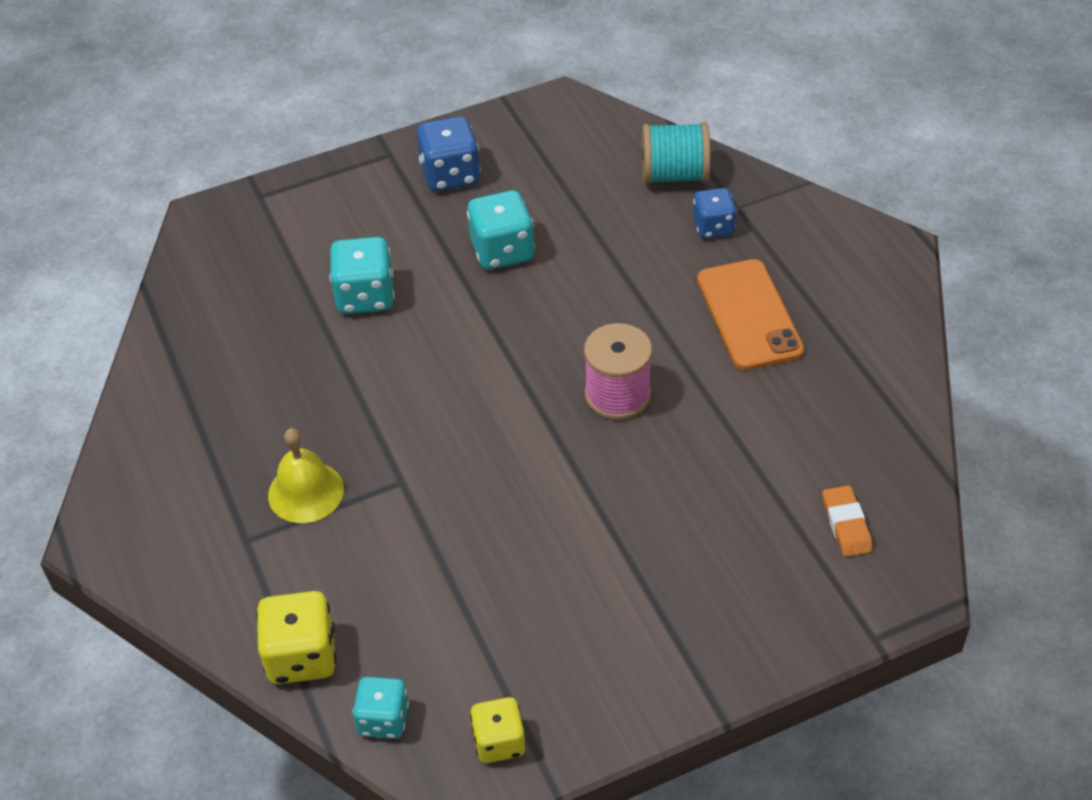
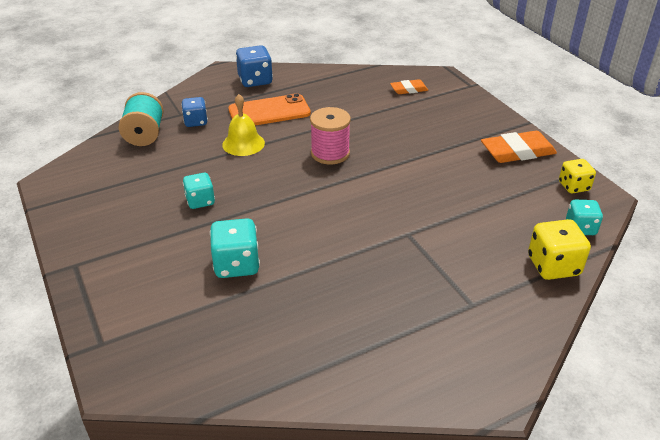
camera: 95 degrees left, 10 degrees down
yellow bell [268,428,344,523] -> yellow bell moved to [222,94,265,156]
blue dice [417,116,481,191] -> blue dice moved to [236,45,273,87]
turquoise dice [467,190,535,270] -> turquoise dice [183,173,215,209], size x0.67
none -> orange eraser [481,131,557,163]

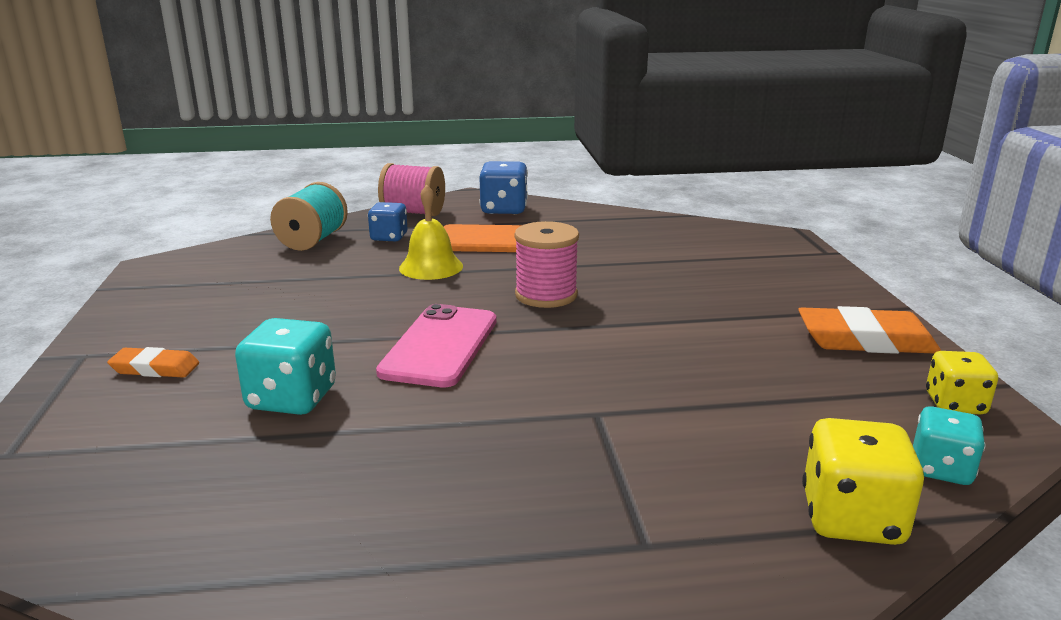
camera: 20 degrees right, 15 degrees down
turquoise dice [183,173,215,209] -> none
orange eraser [390,79,428,94] -> orange eraser moved to [107,347,199,378]
none -> pink phone [376,304,497,388]
none -> pink spool [378,163,445,216]

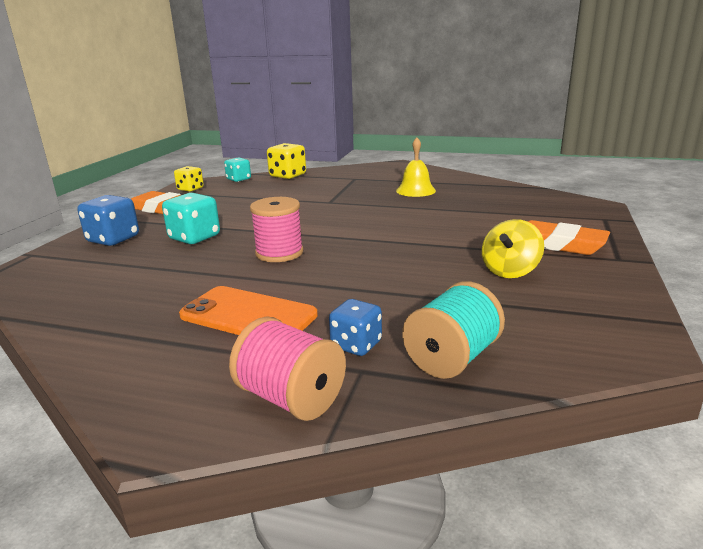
camera: 155 degrees left, 0 degrees up
orange eraser [107,347,199,378] -> orange eraser [528,220,610,255], size x1.75
turquoise dice [235,318,336,415] -> turquoise dice moved to [162,193,220,244]
pink phone [376,304,497,388] -> none
yellow bell [399,185,463,280] -> yellow bell moved to [396,137,436,197]
blue dice [479,161,528,214] -> blue dice moved to [77,195,139,246]
none -> yellow spinning top [482,219,544,278]

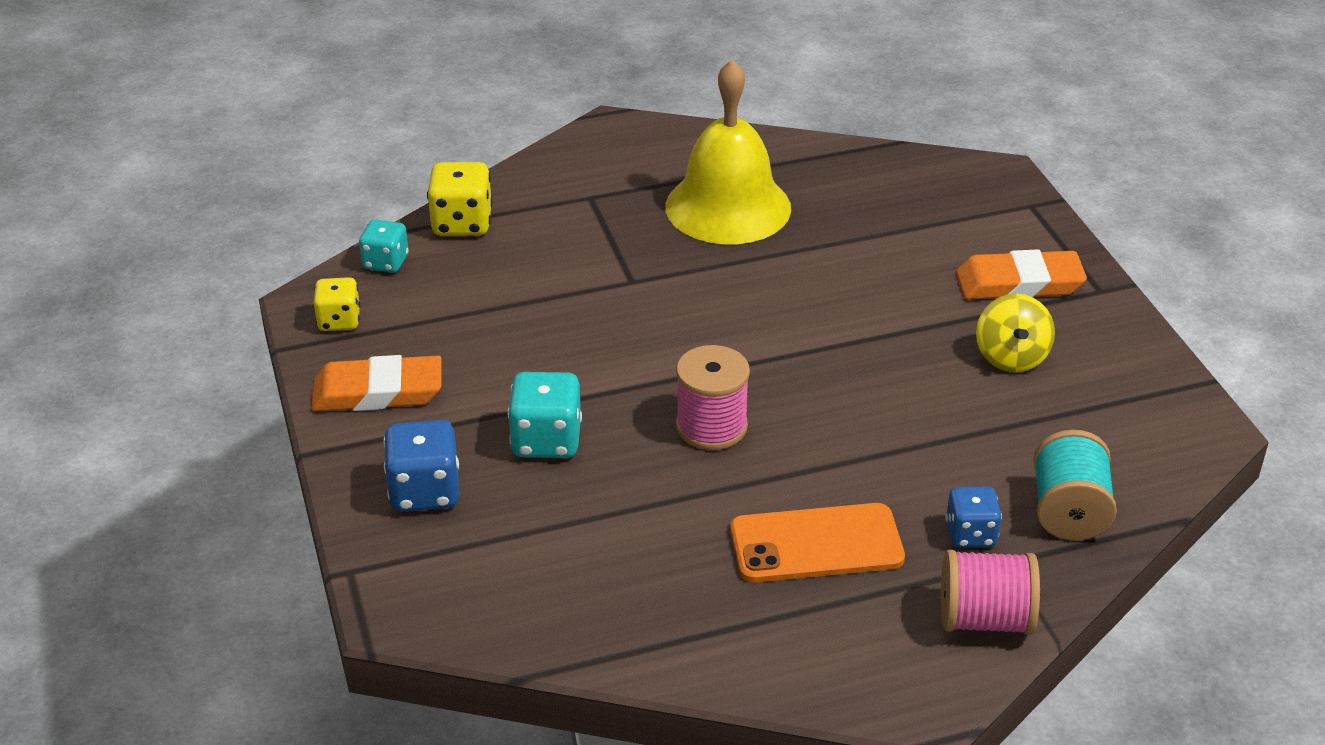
camera: 35 degrees left, 15 degrees up
yellow bell [396,137,436,197] -> yellow bell [665,59,791,244], size x1.85

